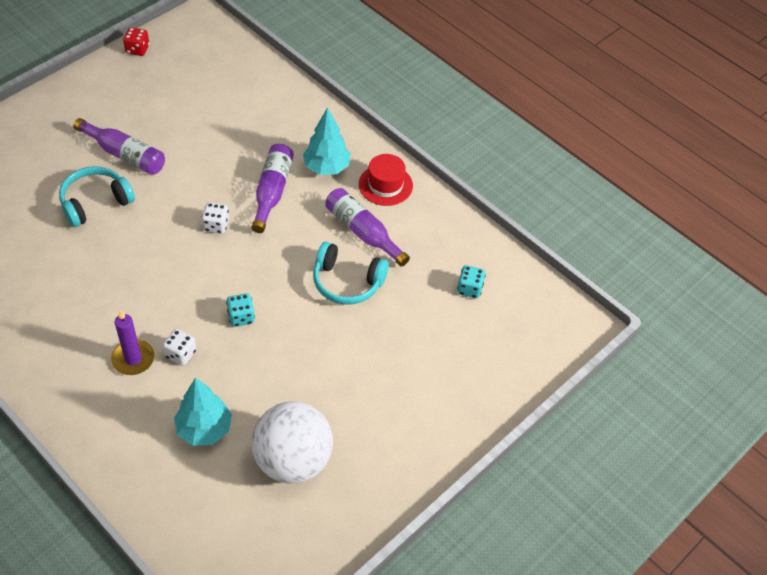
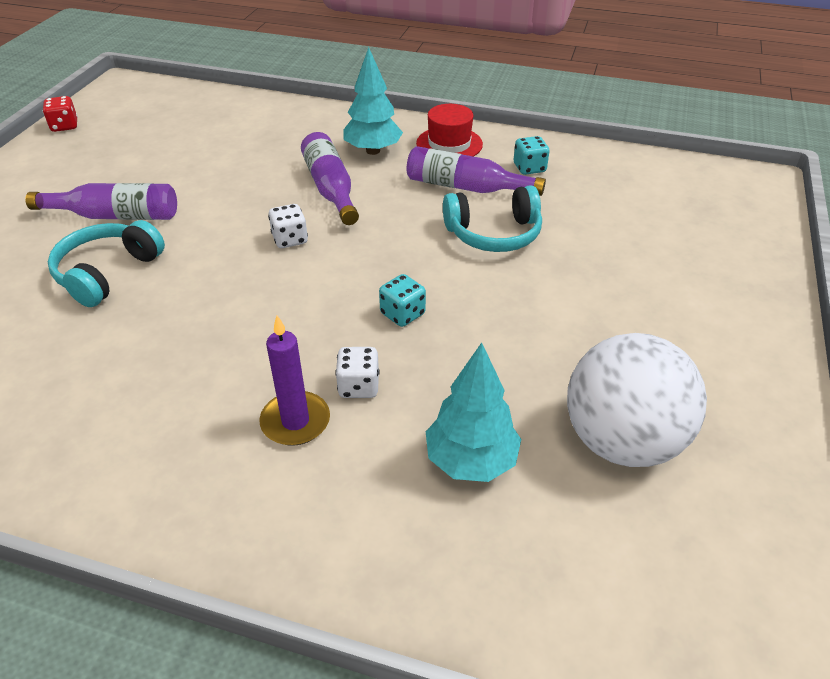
camera: 25 degrees left, 10 degrees down
turquoise dice [457,265,486,298] -> turquoise dice moved to [514,136,550,175]

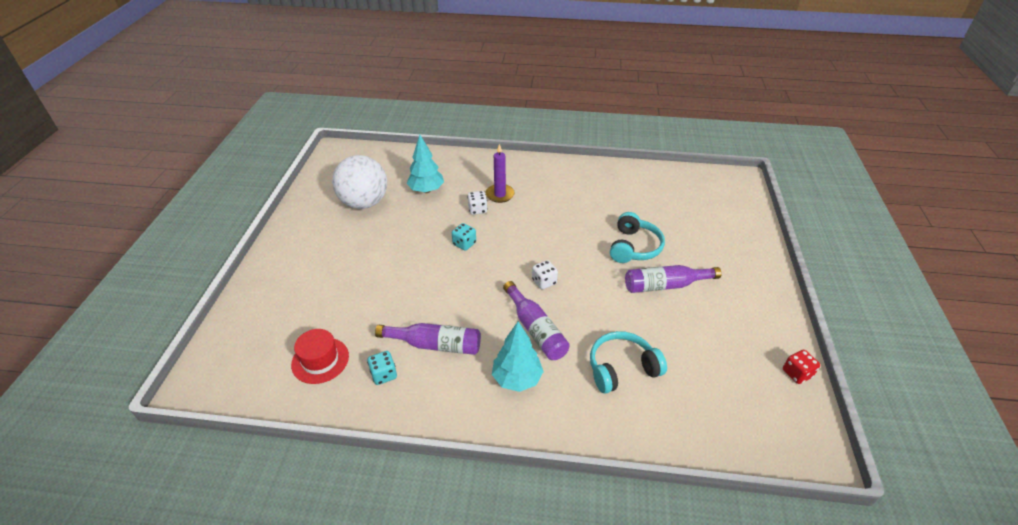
camera: 170 degrees right, 0 degrees up
red hat [416,104,483,157] -> red hat moved to [291,329,349,384]
turquoise headphones [443,185,542,252] -> turquoise headphones moved to [590,331,667,393]

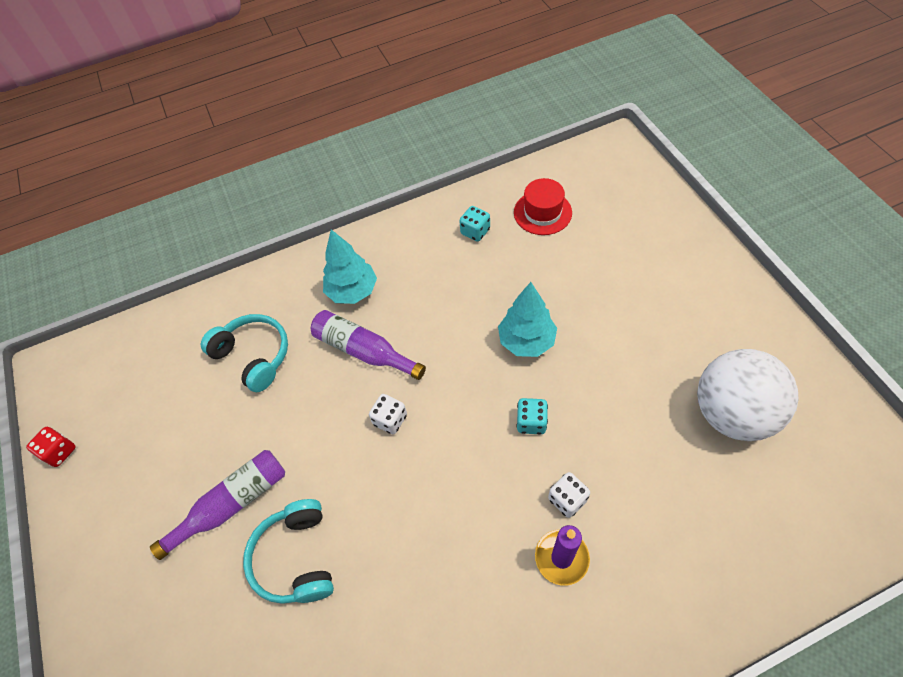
camera: 155 degrees right, 15 degrees up
purple bottle [375,323,481,355] -> none
turquoise tree [407,134,444,193] -> turquoise tree moved to [498,282,557,357]
turquoise headphones [590,331,667,393] -> turquoise headphones turned 90 degrees counterclockwise [201,314,288,392]

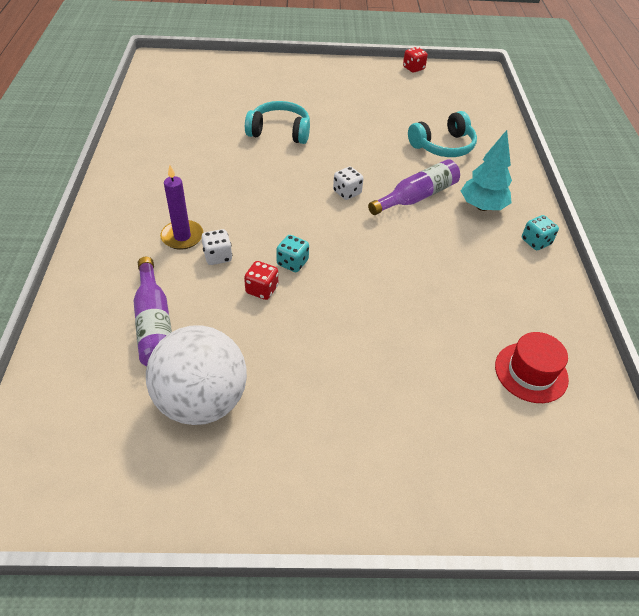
camera: 105 degrees right, 10 degrees down
purple bottle [150,450,285,560] -> purple bottle moved to [134,257,172,366]
turquoise dice [459,206,490,242] -> turquoise dice moved to [522,215,559,250]
turquoise tree [498,282,557,357] -> none
none -> red dice [244,261,278,300]

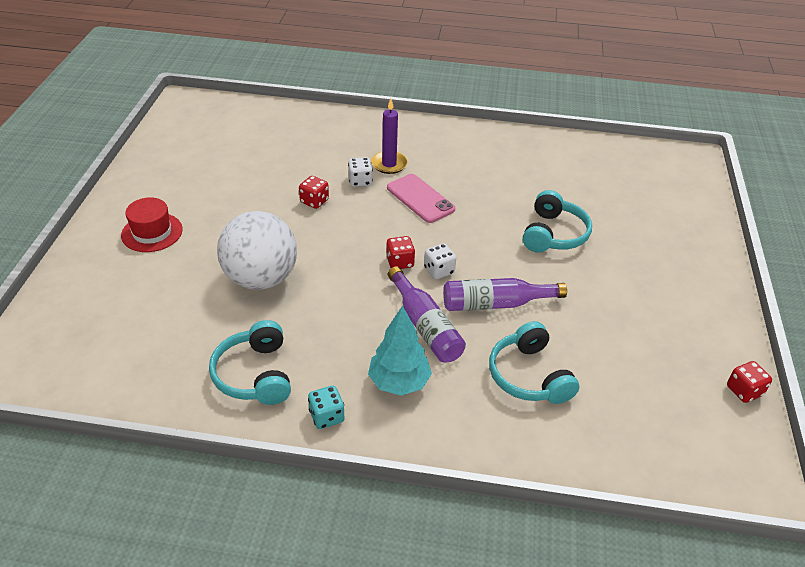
camera: 100 degrees right, 5 degrees down
purple bottle [134,257,172,366] -> purple bottle moved to [443,278,567,311]
white ball [146,325,247,425] -> white ball moved to [217,211,297,290]
turquoise dice [276,235,309,272] -> none
red hat [495,332,569,403] -> red hat moved to [121,197,183,252]
none -> turquoise headphones [209,320,291,405]
none -> red dice [386,236,415,269]
none -> pink phone [387,174,455,223]

